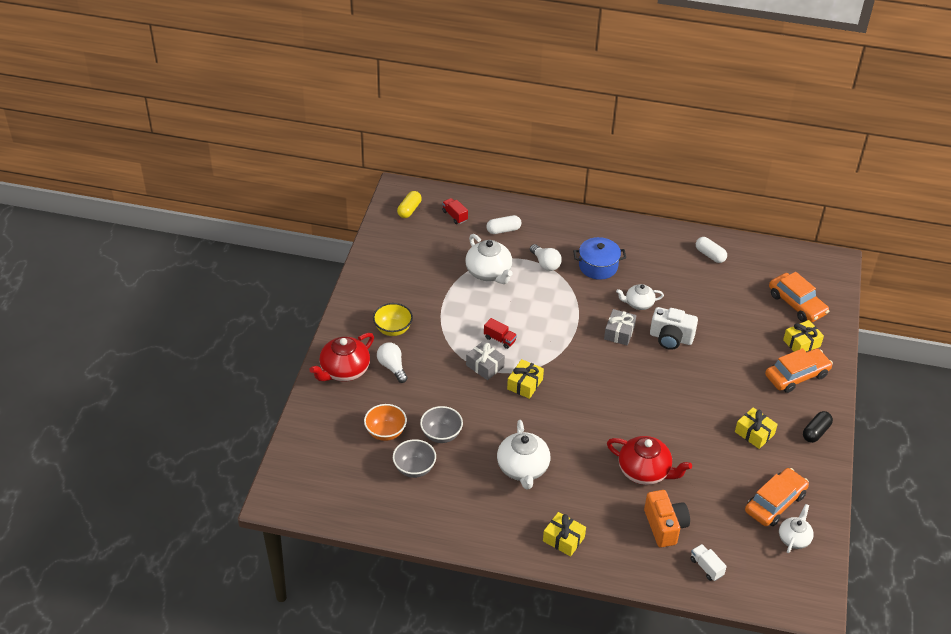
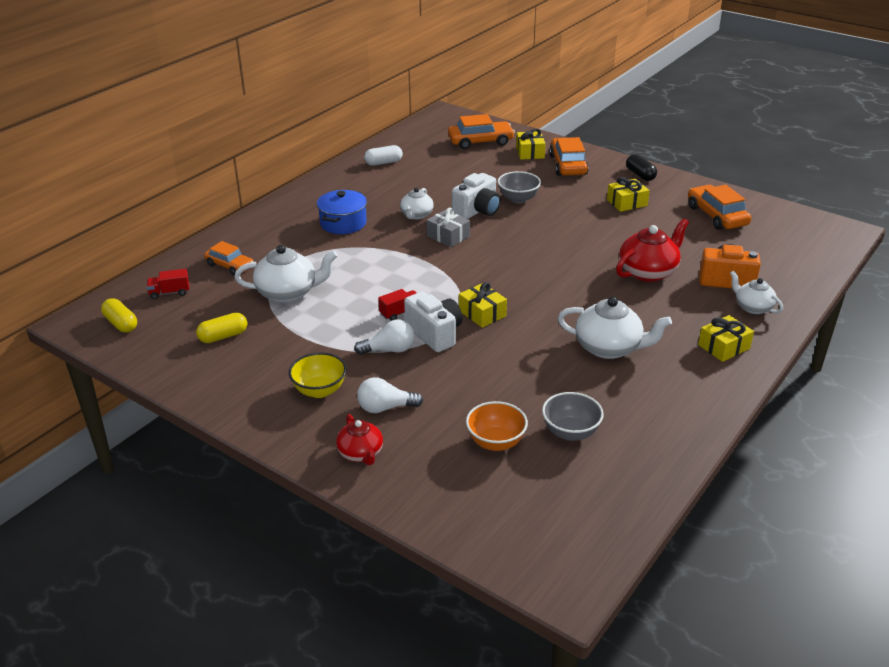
camera: 65 degrees left, 10 degrees down
red teapot [309,333,374,381] -> red teapot [336,414,383,465], size x0.61
grey bowl [420,406,463,443] -> grey bowl moved to [498,171,541,203]
grey gift [466,341,505,380] -> white camera [404,292,463,352]
white capsule [486,215,521,234] -> orange car [204,241,254,276]
white light bulb [530,244,562,271] -> white light bulb moved to [354,320,415,355]
white truck [690,544,727,581] -> none
white teapot [779,504,814,553] -> white teapot moved to [730,271,783,314]
none -> yellow capsule [196,312,247,343]

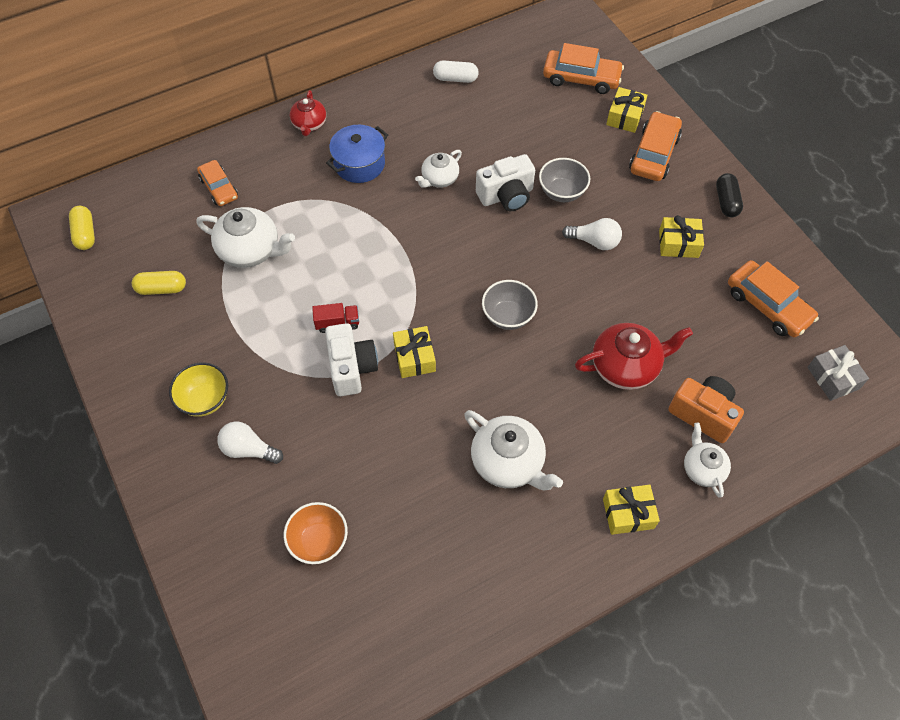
camera: 25 degrees right, 25 degrees up
red truck [147,269,189,299] -> none
red teapot [336,414,383,465] -> red teapot moved to [290,90,326,136]
white light bulb [354,320,415,355] -> white light bulb moved to [562,218,622,250]
grey gift [427,208,470,247] -> grey gift moved to [807,345,869,401]
grey bowl [542,392,604,441] -> grey bowl moved to [482,280,538,330]
orange car [688,185,751,230] -> orange car turned 135 degrees clockwise [728,260,819,337]

